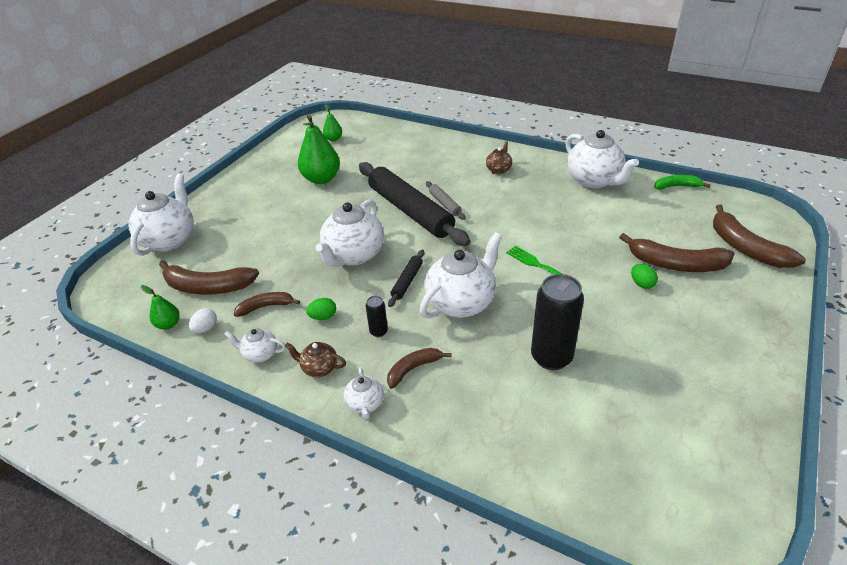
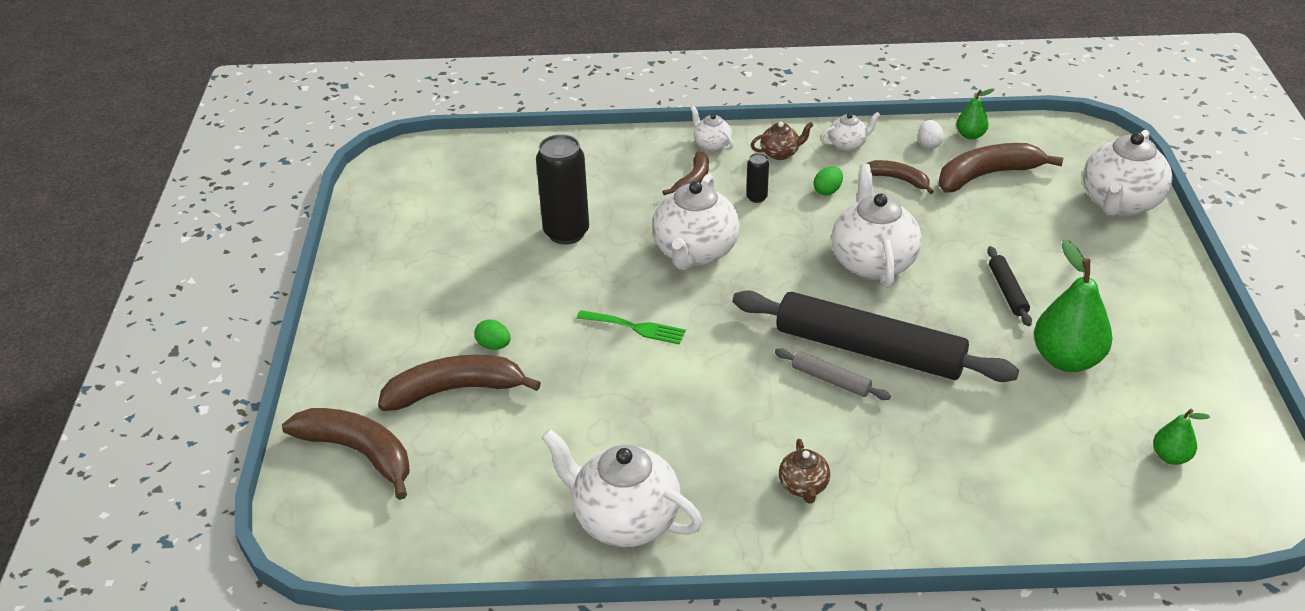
camera: 150 degrees right, 0 degrees up
white teapot [128,174,194,256] -> white teapot turned 45 degrees clockwise [1083,130,1172,216]
brown banana [234,292,300,317] -> brown banana turned 105 degrees counterclockwise [866,160,934,194]
black rolling pin [388,250,424,307] -> black rolling pin moved to [987,246,1032,326]
green banana [654,175,710,190] -> none

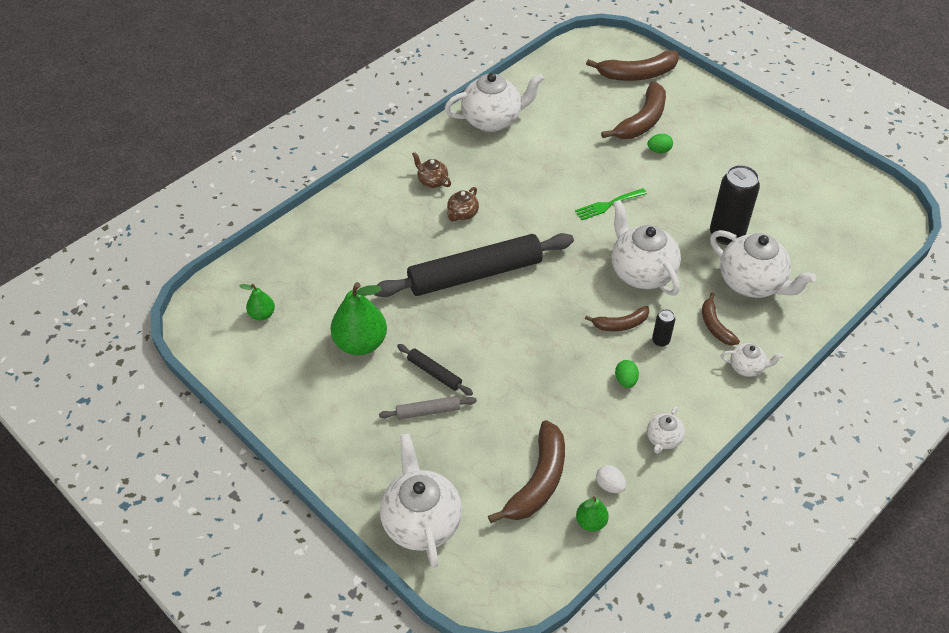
camera: 135 degrees right, 10 degrees up
brown teapot [751,122,814,160] -> brown teapot moved to [447,187,479,221]
grey rolling pin [775,348,891,400] -> grey rolling pin moved to [379,396,477,420]
white teapot [831,164,922,288] -> white teapot moved to [710,230,816,298]
brown banana [866,160,934,194] -> brown banana moved to [585,306,649,331]

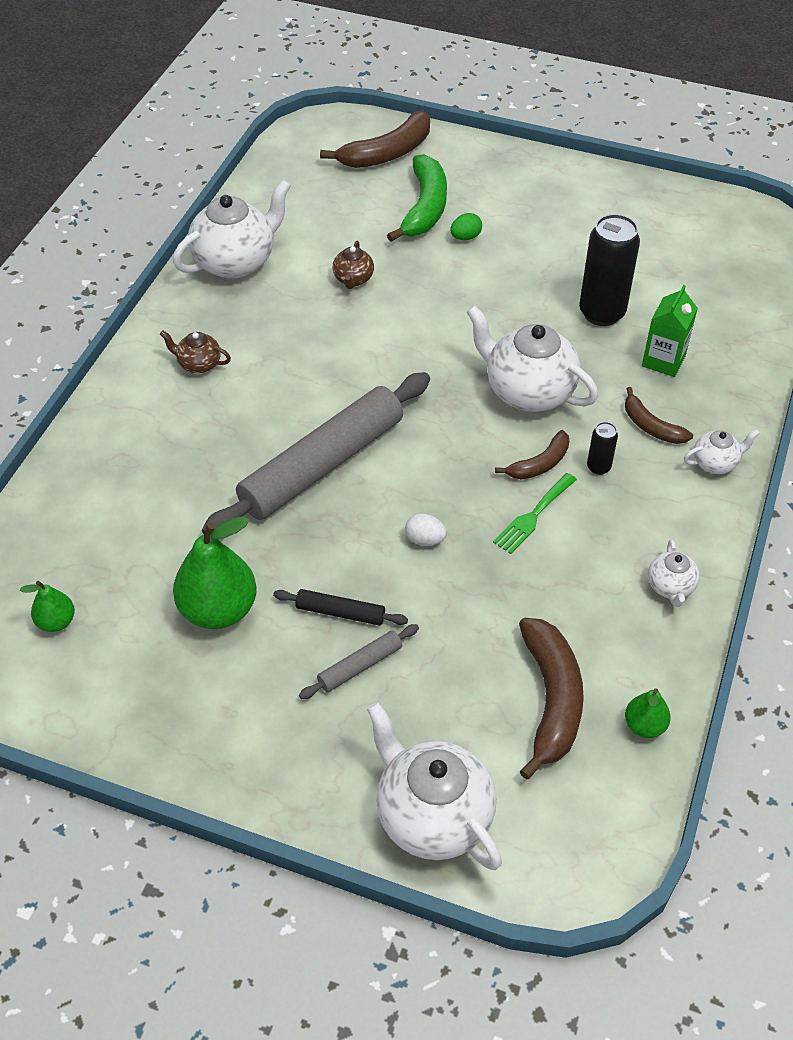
camera: 25 degrees left, 0 degrees up
black rolling pin [374,233,574,297] -> grey rolling pin [202,372,430,534]
brown teapot [447,187,479,221] -> brown teapot moved to [333,241,374,289]
green fork [575,188,647,220] -> green fork moved to [493,473,577,554]
white egg [596,465,626,493] -> white egg moved to [405,514,447,546]
brown banana [601,82,666,139] -> green banana [387,154,447,242]
green egg [615,360,639,388] -> none
white teapot [710,230,816,298] -> green carton [642,285,698,377]

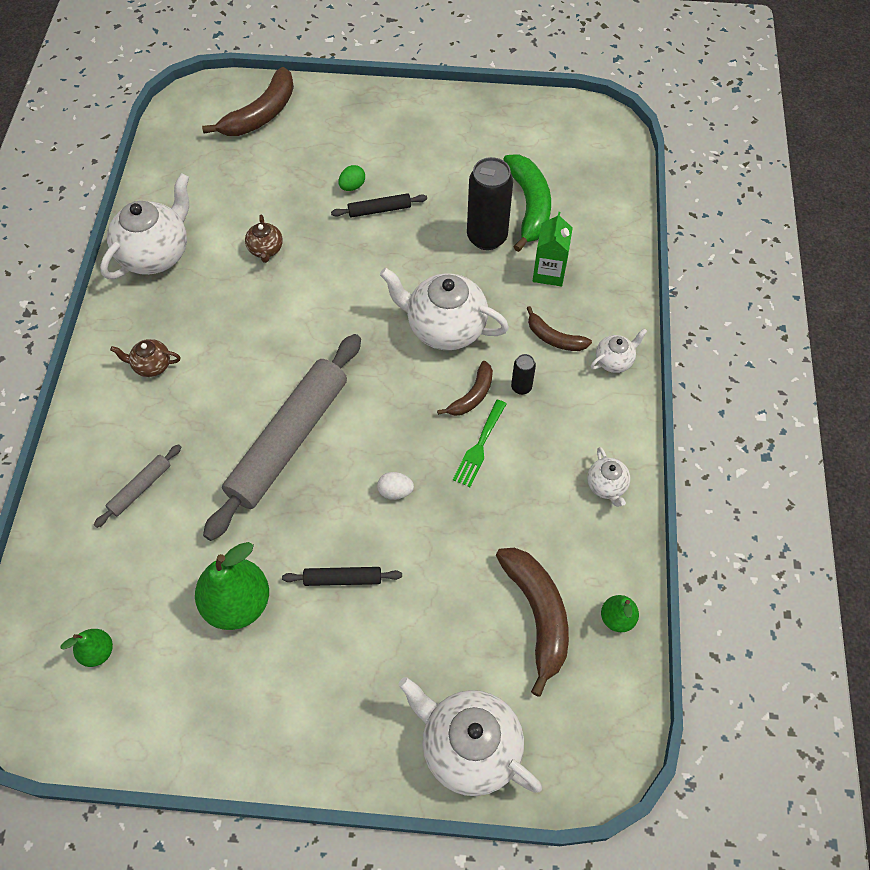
camera: 15 degrees left, 10 degrees up
grey rolling pin [299,624,419,699] -> grey rolling pin moved to [94,444,181,528]
green banana [387,154,447,242] -> green banana moved to [503,154,551,252]
none -> black rolling pin [331,193,427,218]

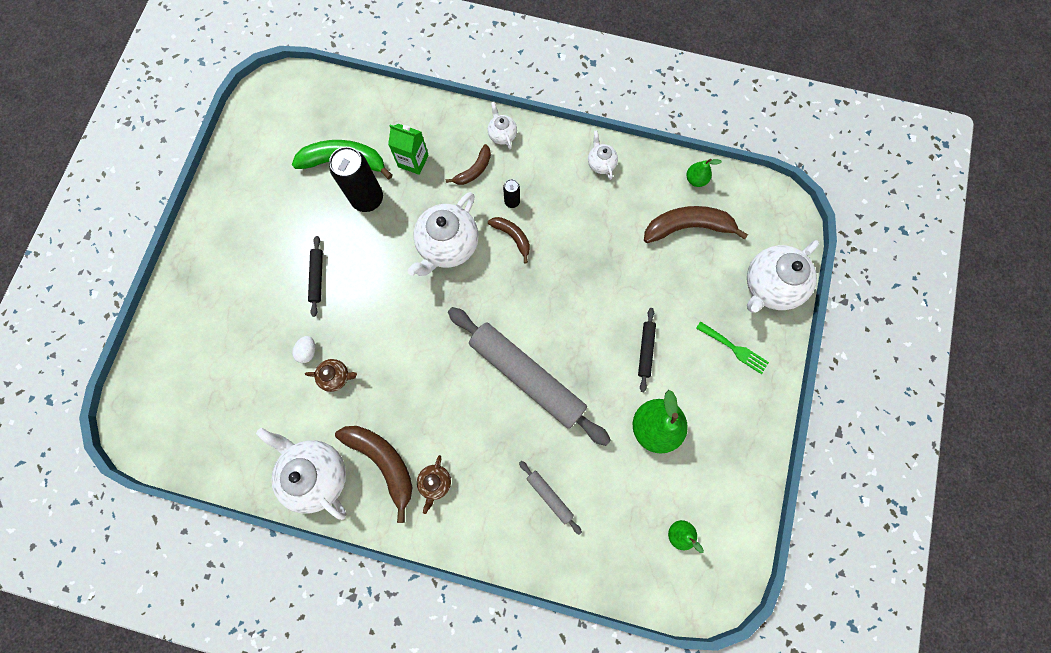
camera: 80 degrees left, 15 degrees up
brown banana [202,67,294,136] -> brown banana moved to [335,426,413,523]
green egg [338,165,365,191] -> none
white egg [377,472,414,500] -> white egg moved to [292,336,315,363]
green fork [453,400,506,487] -> green fork moved to [696,321,769,374]
white teapot [587,447,630,507] -> white teapot turned 105 degrees counterclockwise [588,130,618,180]

